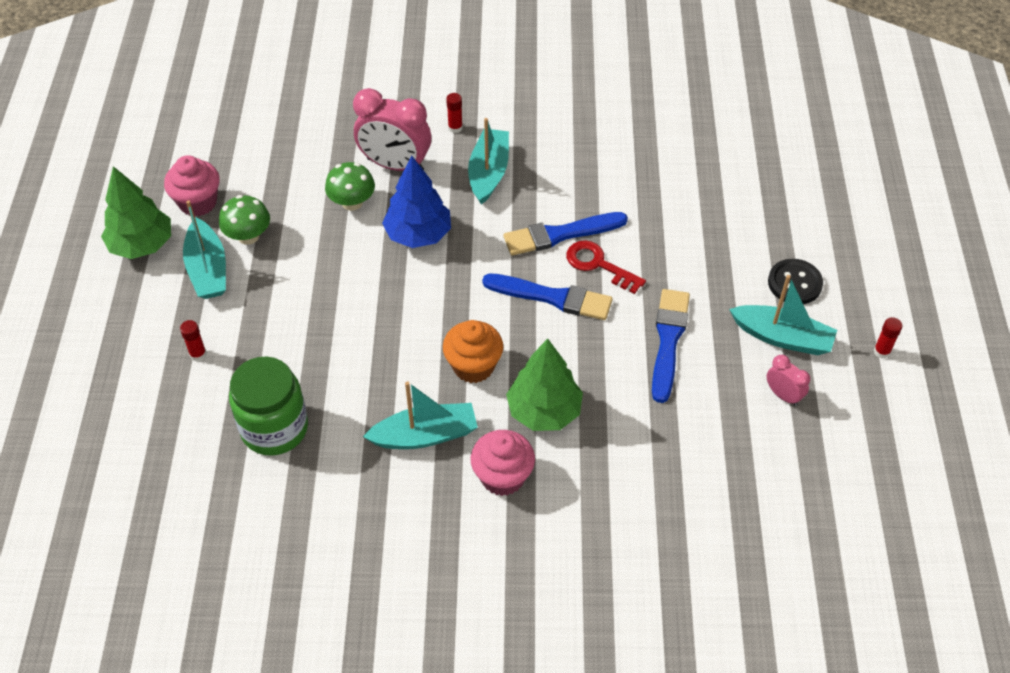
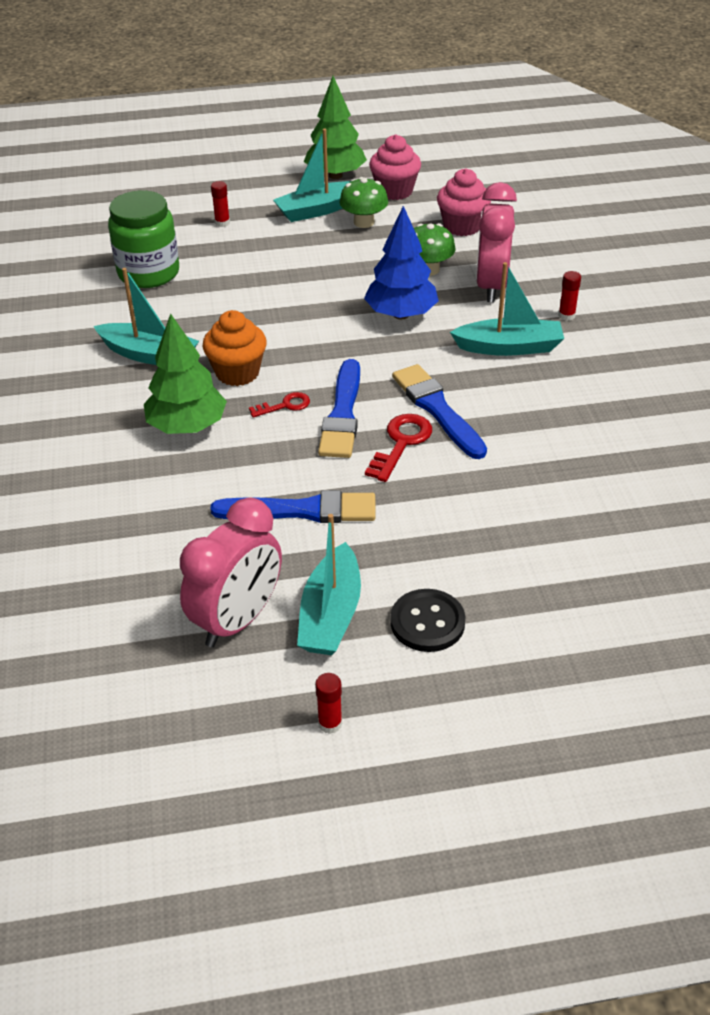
camera: 80 degrees right, 10 degrees down
turquoise boat [363,381,478,449] -> turquoise boat turned 45 degrees counterclockwise [93,268,199,365]
pink cupcake [471,430,535,496] -> pink cupcake moved to [437,168,491,236]
pink clock [767,355,810,406] -> pink clock [180,498,282,647], size x2.00
none -> red key [249,392,310,418]

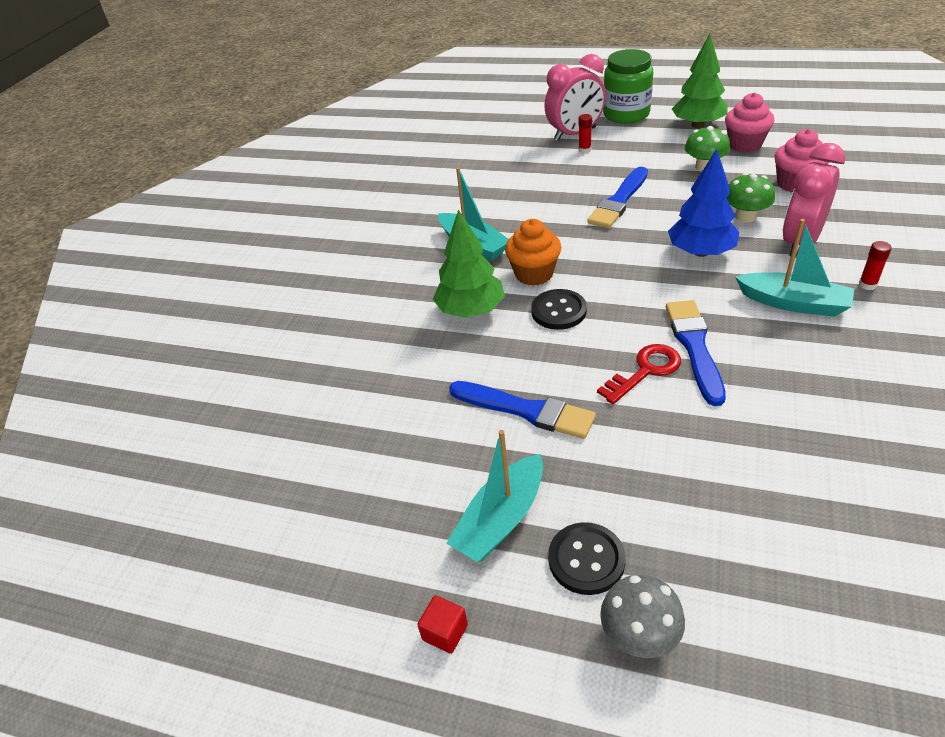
camera: 30 degrees right, 0 degrees up
green jar [108,191,179,288] -> green jar moved to [603,49,653,124]
pink clock [180,498,282,647] -> pink clock moved to [544,54,606,141]
red key [249,392,310,418] -> black button [531,289,587,330]
turquoise boat [273,129,351,222] -> none
red glue stick [315,673,342,734] -> red cube [417,595,468,654]
blue brush [318,359,360,458] -> blue brush moved to [587,167,648,228]
none -> grey mushroom [600,575,685,658]

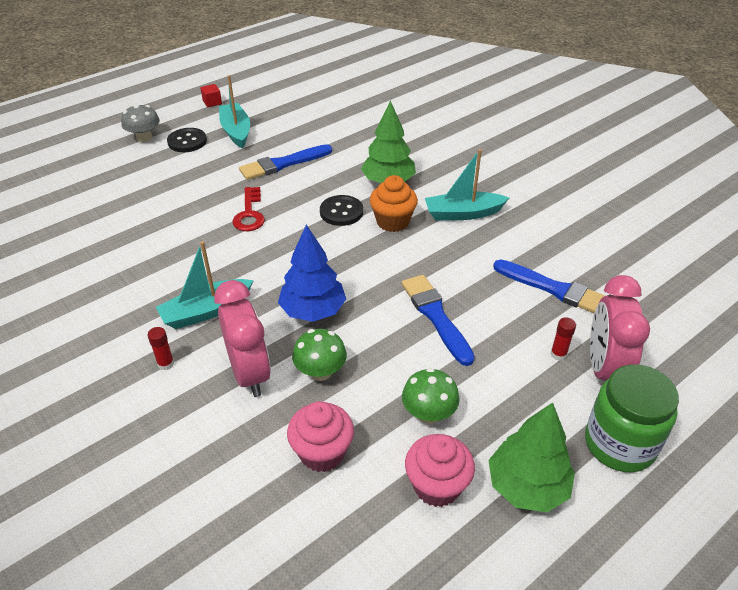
camera: 120 degrees right, 0 degrees up
blue brush [666,300,726,406] -> blue brush moved to [493,259,605,313]

